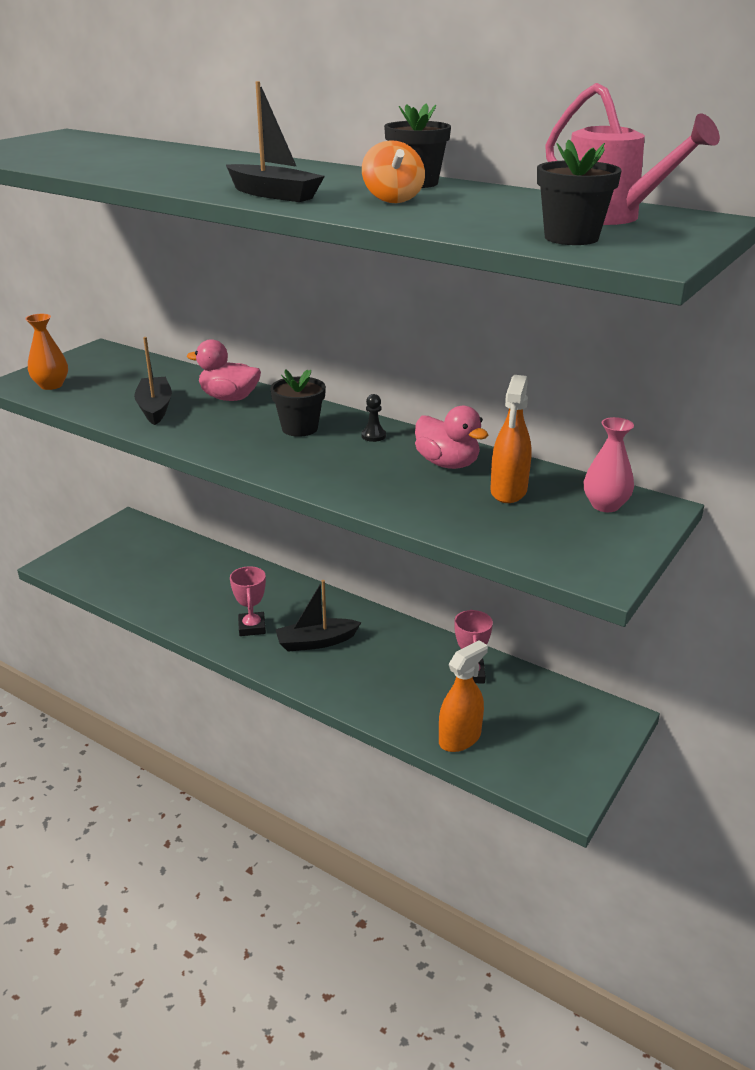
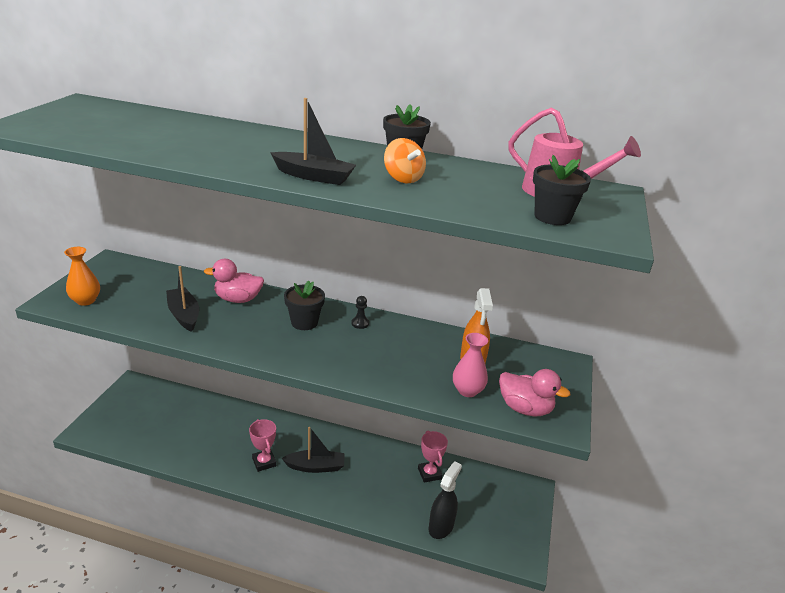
camera: 20 degrees left, 0 degrees up
black boat [275,580,361,652] -> black boat turned 150 degrees counterclockwise [282,427,345,473]
pink duck [415,406,488,469] -> pink duck moved to [499,369,570,416]
orange spray bottle [439,640,488,752] -> black spray bottle [429,461,462,539]
pink vase [584,417,634,512] -> pink vase moved to [453,333,488,397]

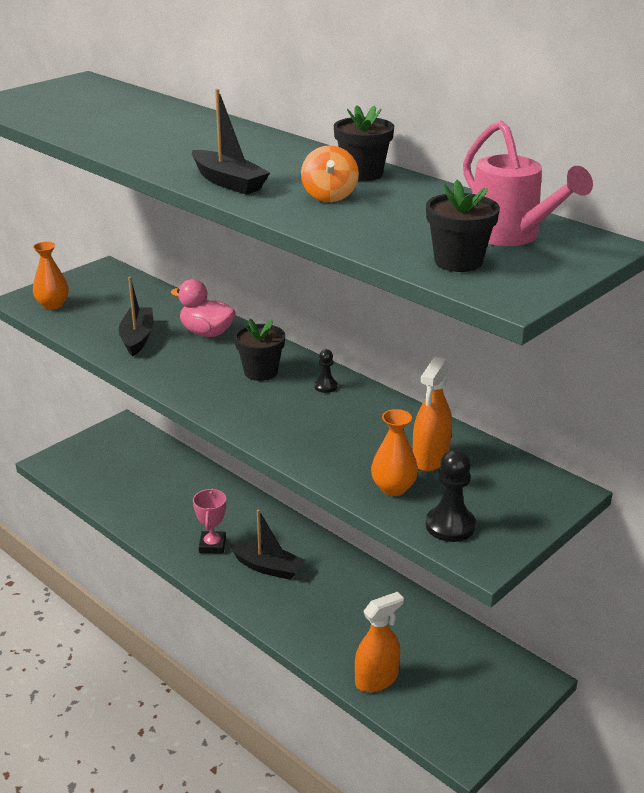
camera: 30 degrees right, 0 degrees up
pink trophy [418,430,448,483] -> none
black spray bottle [429,461,462,539] -> orange spray bottle [355,592,404,692]
pink vase [453,333,488,397] -> orange vase [371,409,418,496]
pink duck [499,369,570,416] -> black pawn [426,450,476,542]

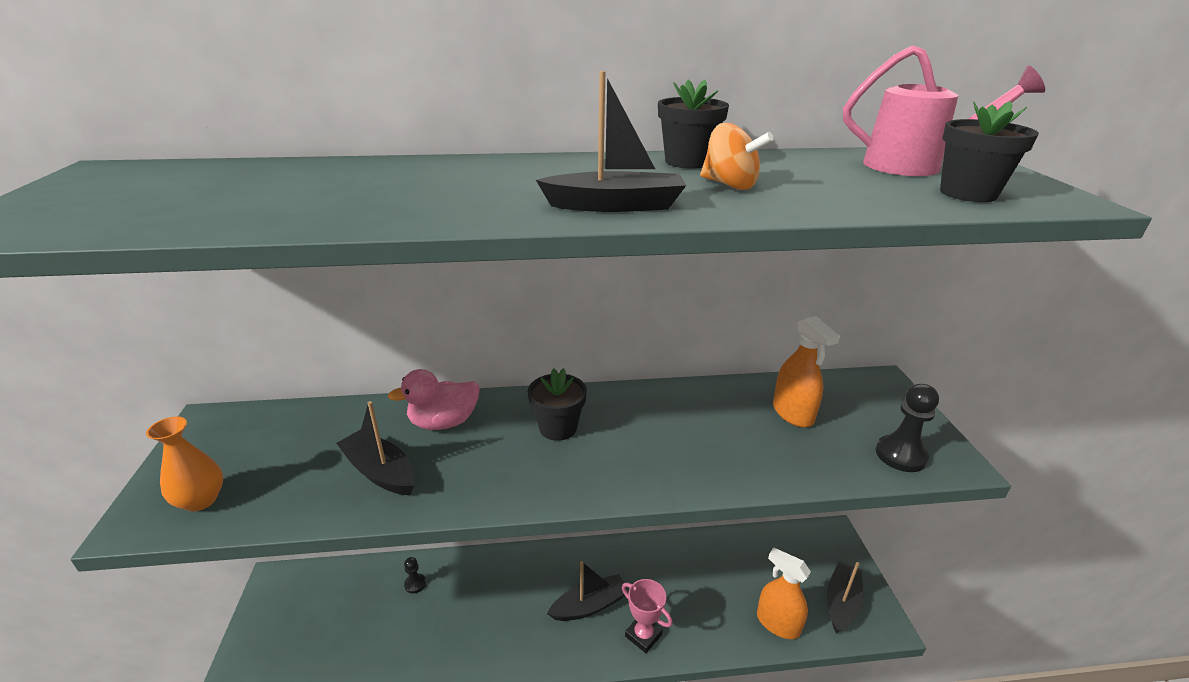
camera: 50 degrees left, 0 degrees up
pink trophy [193,488,226,554] -> pink trophy moved to [622,579,672,653]
black pawn [314,349,338,393] -> black pawn moved to [404,557,426,594]
orange spray bottle [355,592,404,692] -> orange spray bottle turned 60 degrees counterclockwise [757,547,811,639]
orange vase [371,409,418,496] -> none
none -> black boat [827,561,863,633]

